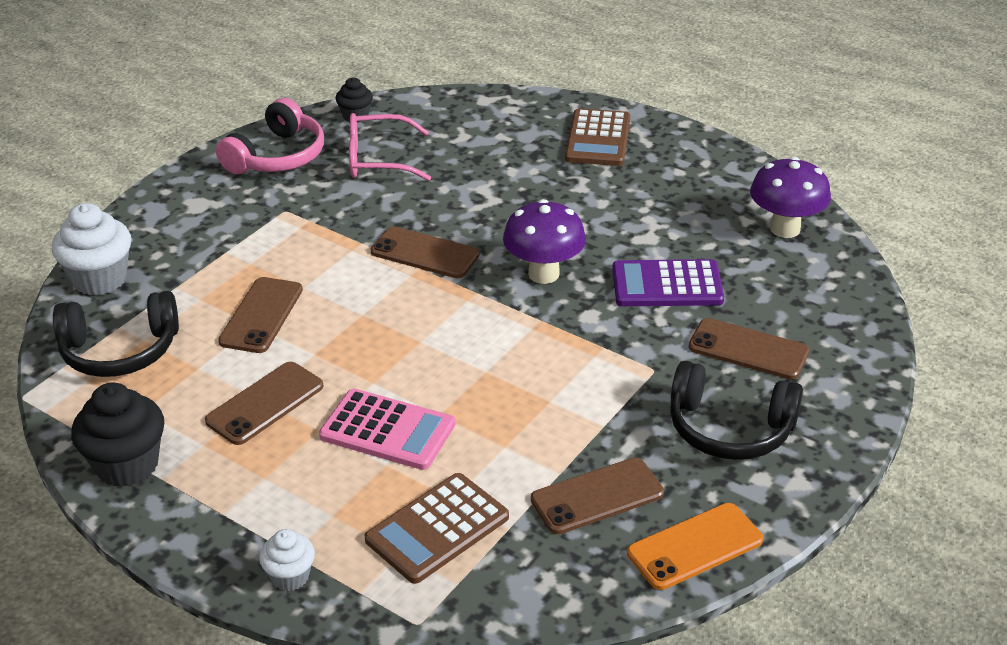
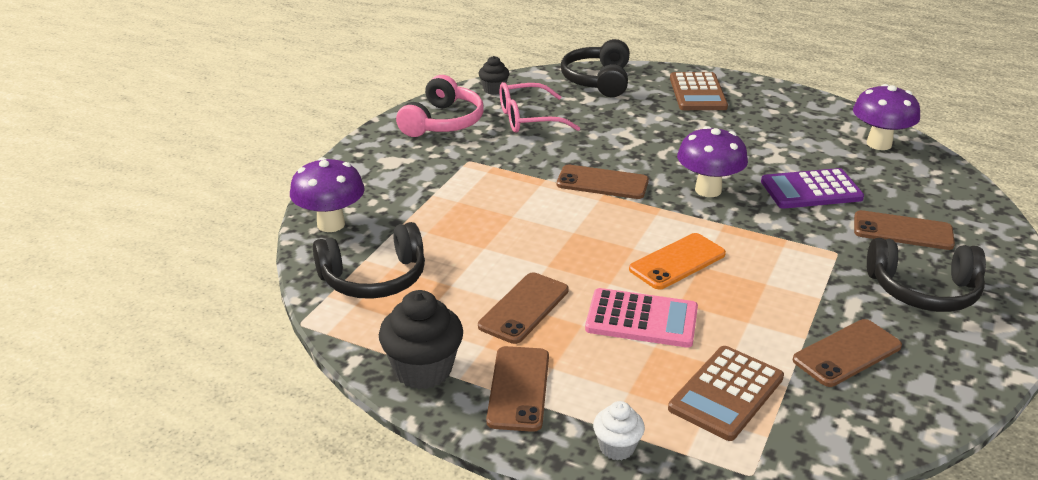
camera: 10 degrees left, 5 degrees down
white cupcake [52,203,131,296] -> purple mushroom [290,157,365,232]
brown phone [218,277,303,353] -> brown phone moved to [486,346,549,432]
orange phone [627,503,763,590] -> orange phone moved to [629,233,726,289]
none -> black headphones [561,39,630,97]

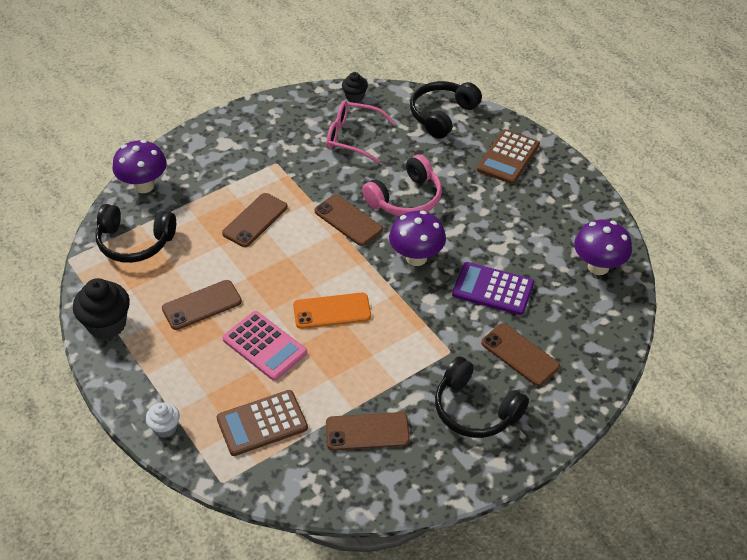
camera: 30 degrees right, 15 degrees up
pink headphones [396,75,484,137] -> pink headphones moved to [362,154,442,216]
brown phone [486,346,549,432] -> brown phone moved to [222,193,288,247]

